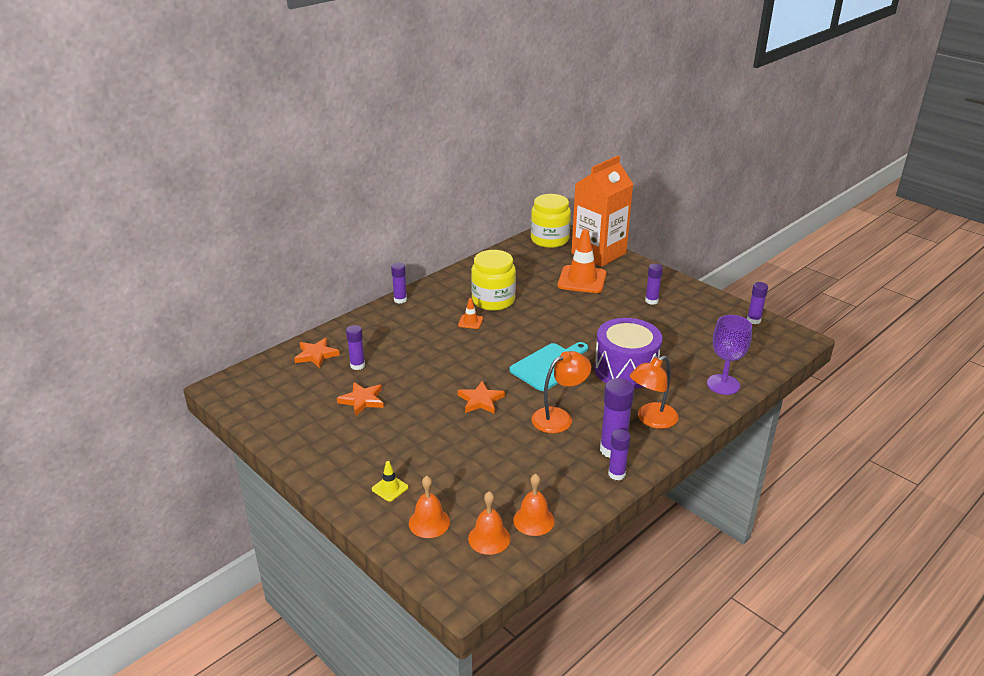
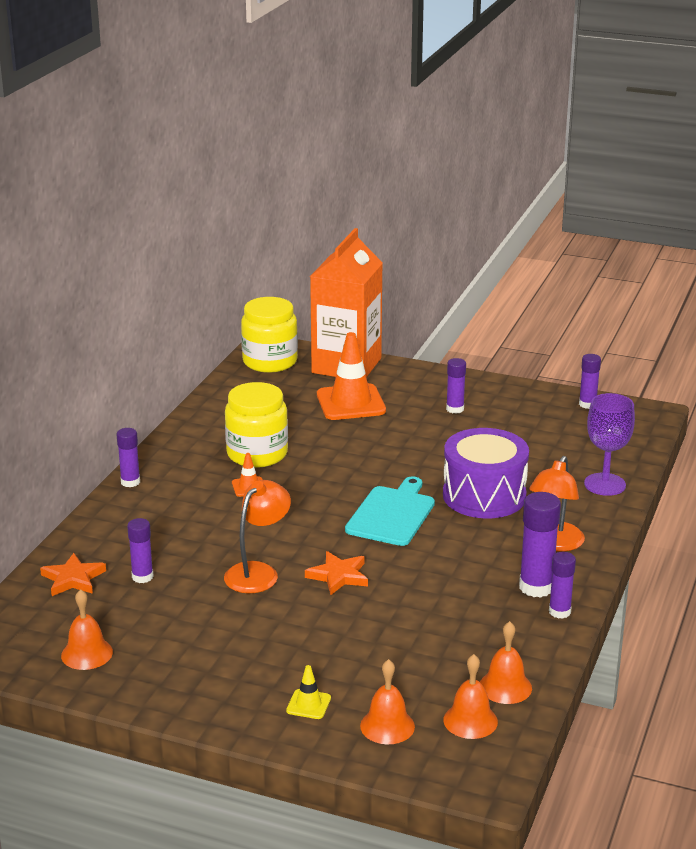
camera: 25 degrees left, 5 degrees down
orange star [337,382,384,416] -> none
orange lamp [532,351,591,433] -> orange lamp moved to [224,480,291,593]
none -> orange bell [61,589,113,670]

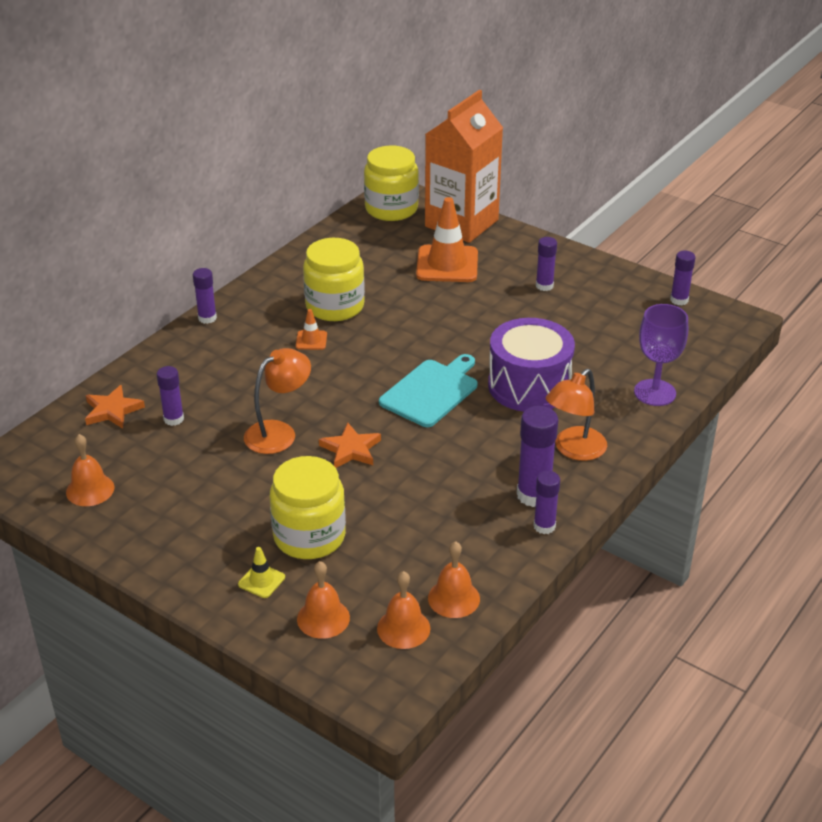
camera: 15 degrees right, 10 degrees up
none -> yellow jar [270,456,346,559]

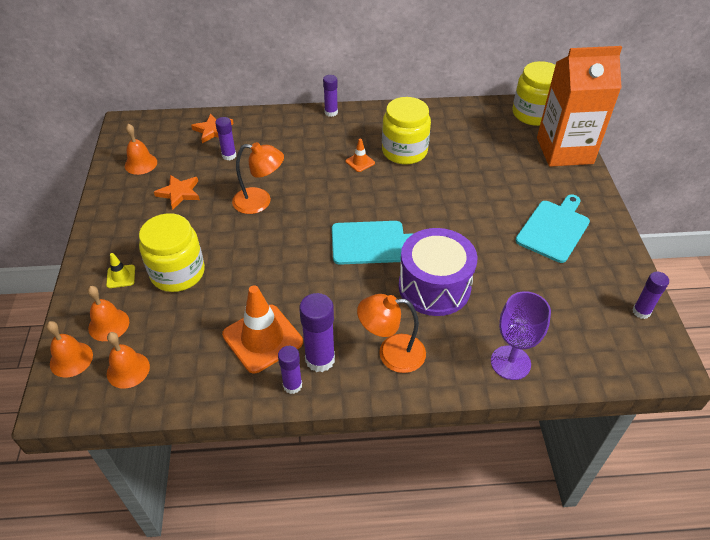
camera: 50 degrees right, 10 degrees up
orange star [319,423,381,468] -> orange star moved to [154,175,200,210]
orange traffic cone [416,197,478,282] -> orange traffic cone moved to [222,285,303,373]
orange bell [428,541,480,618] -> orange bell moved to [46,321,93,377]
purple glue stick [536,237,557,291] -> turquoise cutting board [515,195,590,263]

